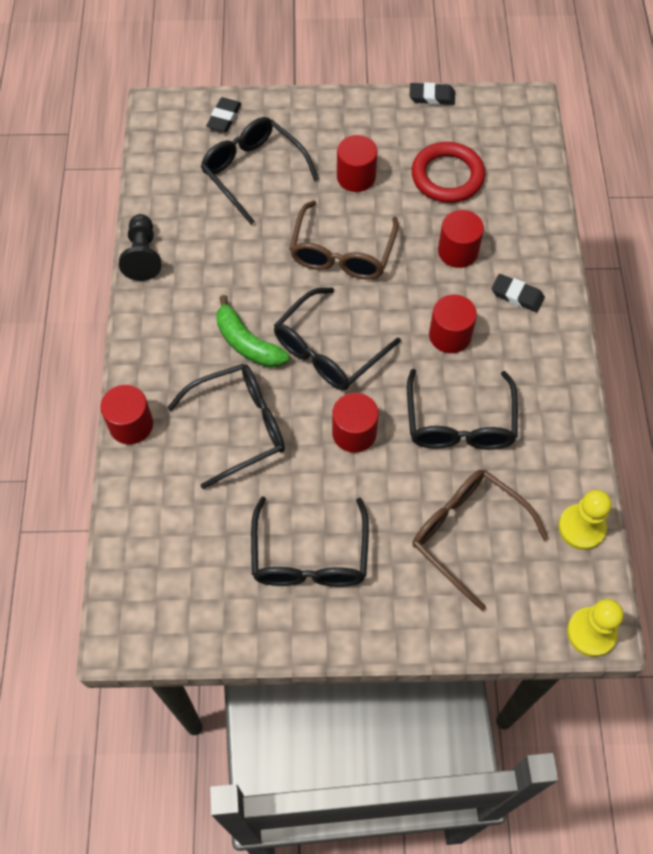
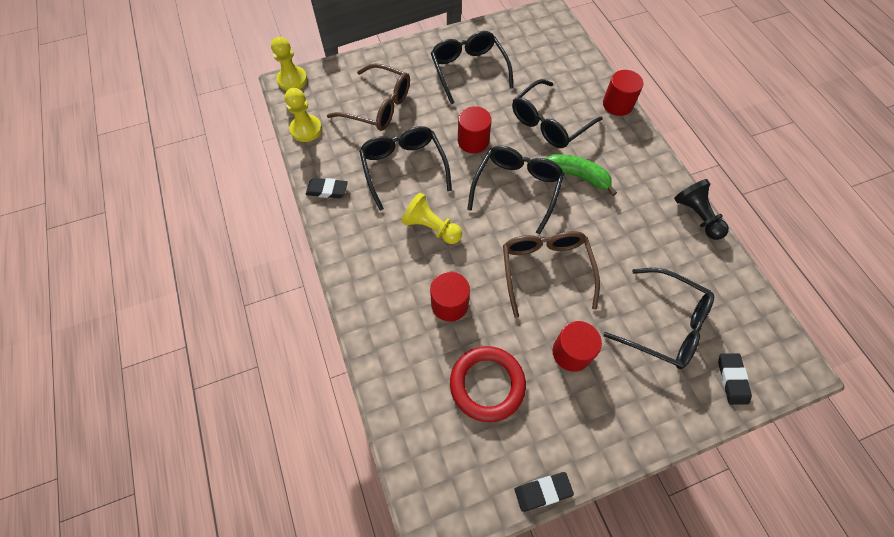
camera: 160 degrees right, 0 degrees up
red cylinder [429,294,477,353] -> yellow pawn [401,193,462,244]
black eraser [491,274,545,312] -> black eraser moved to [306,178,348,198]

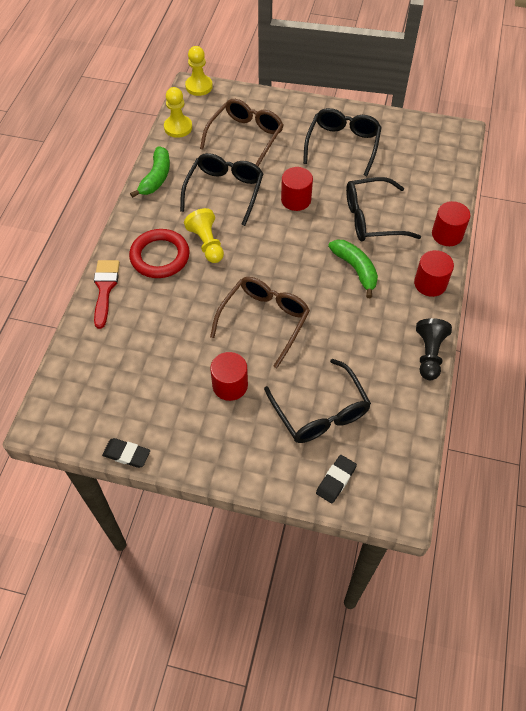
camera: 35 degrees right, 5 degrees down
black eraser [306,178,348,198] -> green banana [130,146,170,198]
brown glasses [327,63,410,131] -> brown glasses turned 120 degrees counterclockwise [200,99,284,166]
red cylinder [430,272,470,322] -> red cylinder moved to [414,250,454,297]
red ring [450,346,526,422] -> red ring moved to [129,229,190,278]
black glasses [467,146,564,235] -> none
none -> red brush [94,260,120,329]

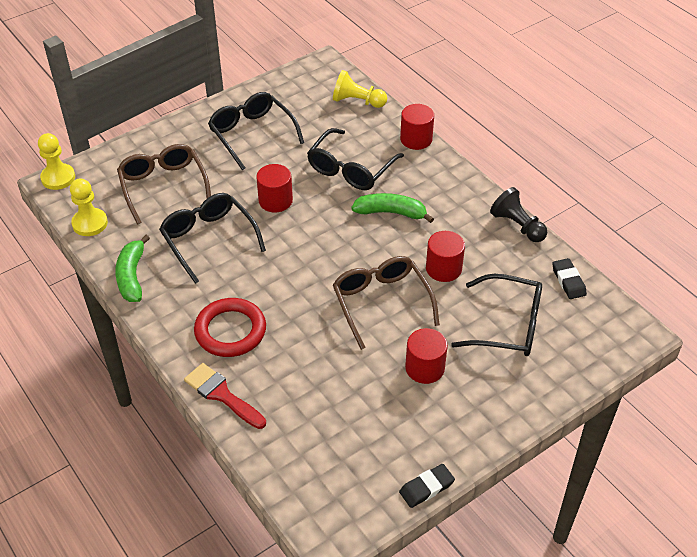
camera: 50 degrees left, 10 degrees down
green banana [130,146,170,198] -> green banana turned 150 degrees counterclockwise [115,235,150,302]
yellow pawn [184,208,224,263] -> yellow pawn moved to [333,70,387,108]
black eraser [316,455,357,504] -> black eraser moved to [552,258,587,299]
red cylinder [414,250,454,297] -> red cylinder moved to [426,231,465,282]

